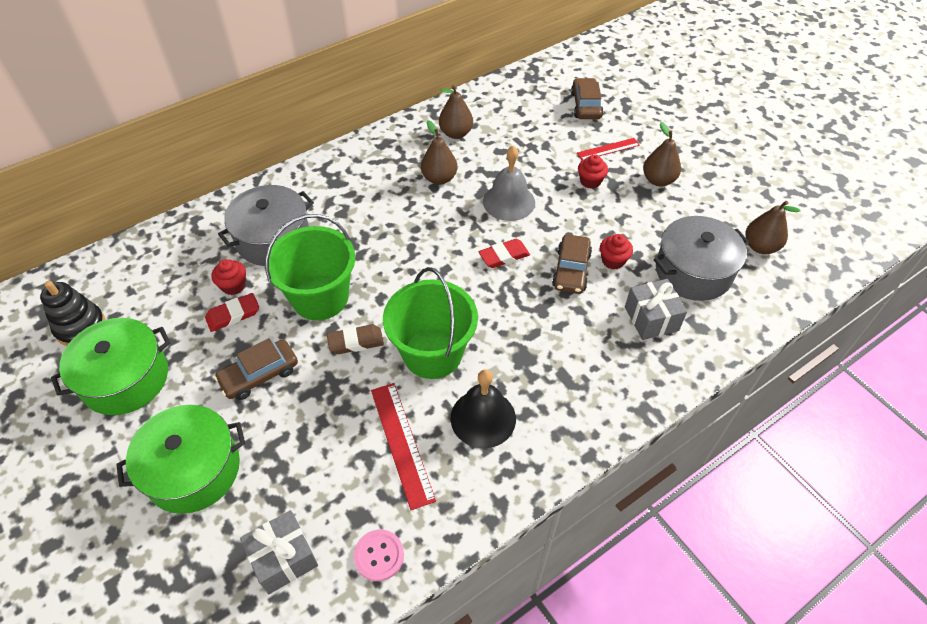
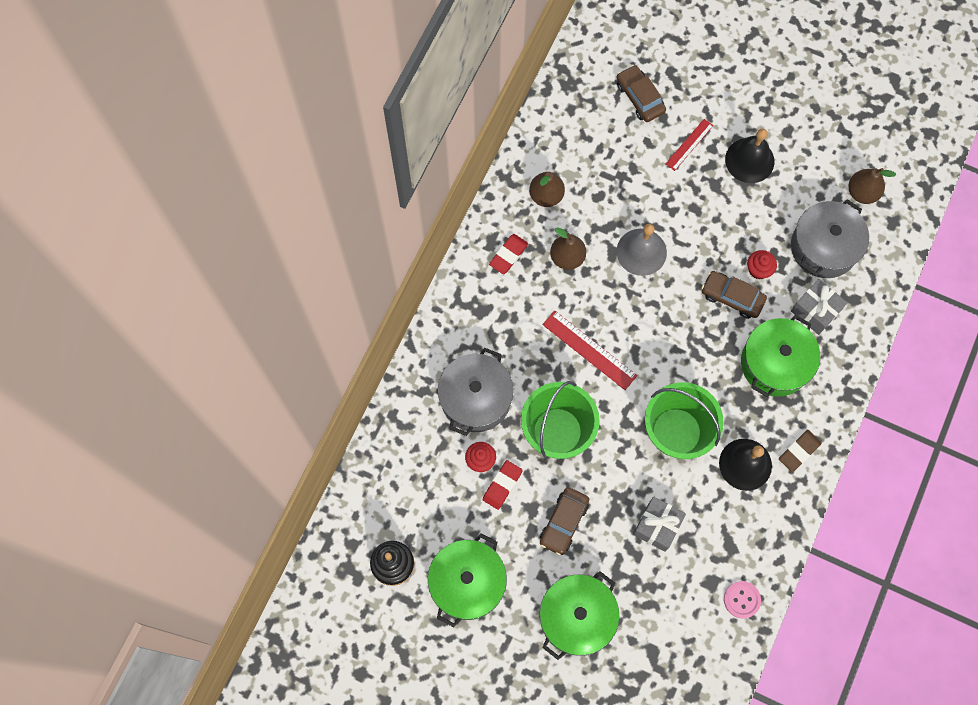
camera: 30 degrees left, 20 degrees up
grey gift [240,510,318,594] -> grey gift moved to [633,497,686,552]
brown eraser [327,324,384,354] -> brown eraser moved to [779,430,821,472]
red ruler [371,383,436,510] -> red ruler moved to [542,311,637,390]
red eraser [479,239,530,268] -> red eraser moved to [489,234,529,274]
brown car [552,234,592,294] -> brown car turned 135 degrees clockwise [701,271,767,319]
red cupcake [578,154,608,189] -> none
brown pear [643,122,681,187] -> black bell [725,128,774,183]
none -> green pot [741,315,820,397]

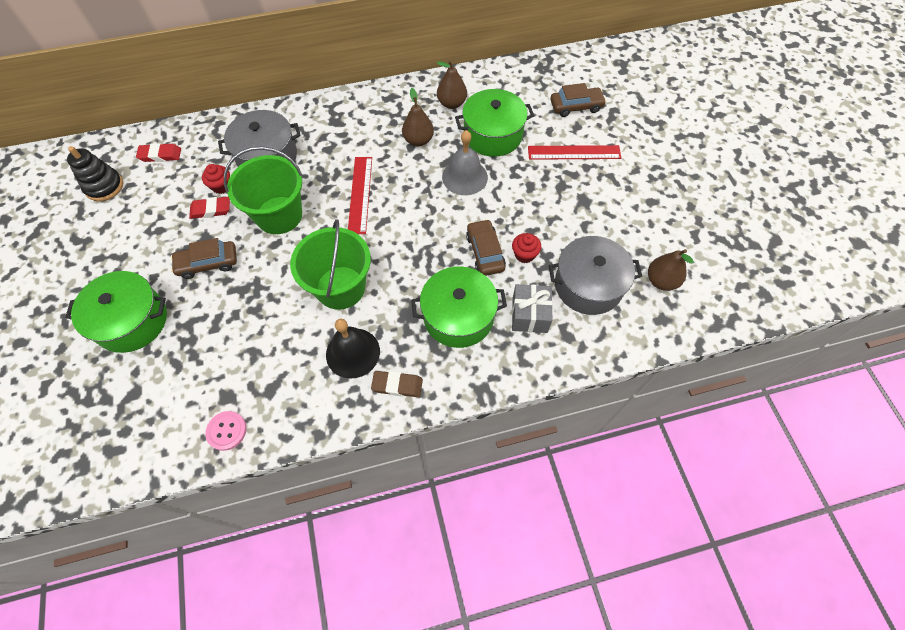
camera: 50 degrees right, 10 degrees down
green pot [428,533,507,627] -> green pot moved to [455,89,534,157]
red eraser [489,234,529,274] -> red eraser moved to [136,143,181,162]
brown car [616,65,666,122] -> brown car turned 60 degrees clockwise [550,83,606,117]
grey gift [633,497,686,552] -> none
red ruler [666,119,713,171] -> red ruler [528,145,621,160], size x1.57
black bell [725,128,774,183] -> none

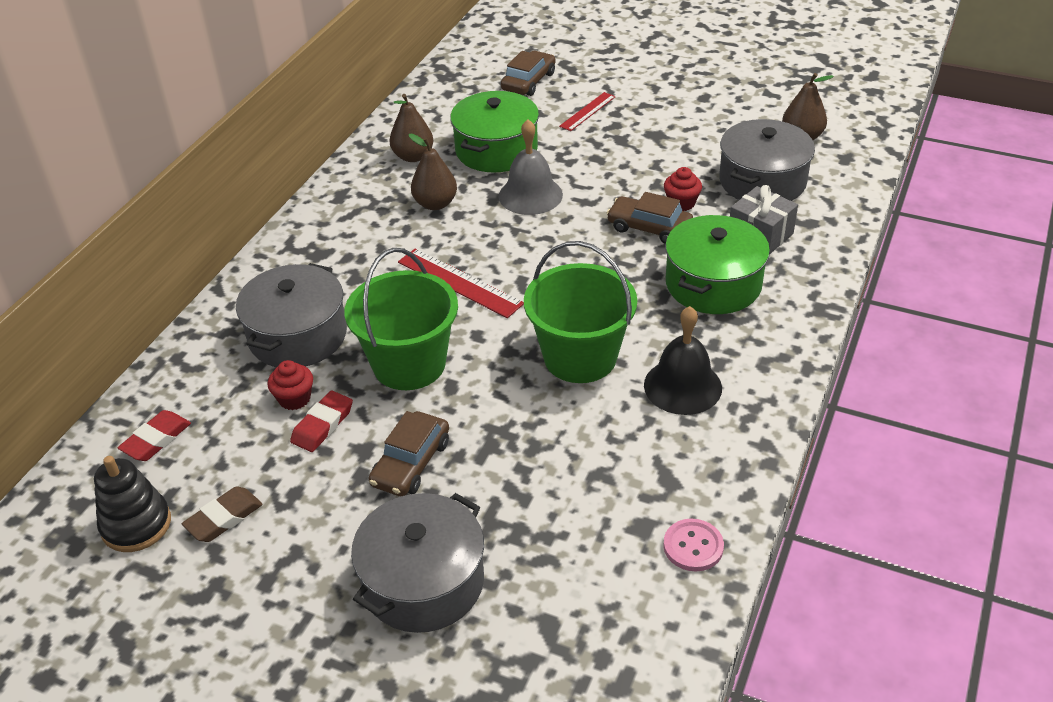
camera: 50 degrees left, 20 degrees down
green pot [65,271,167,353] -> grey pot [351,493,484,633]
brown eraser [371,371,423,397] -> brown eraser moved to [182,487,263,542]
red ruler [528,145,621,160] -> red ruler [559,92,616,131], size x0.64

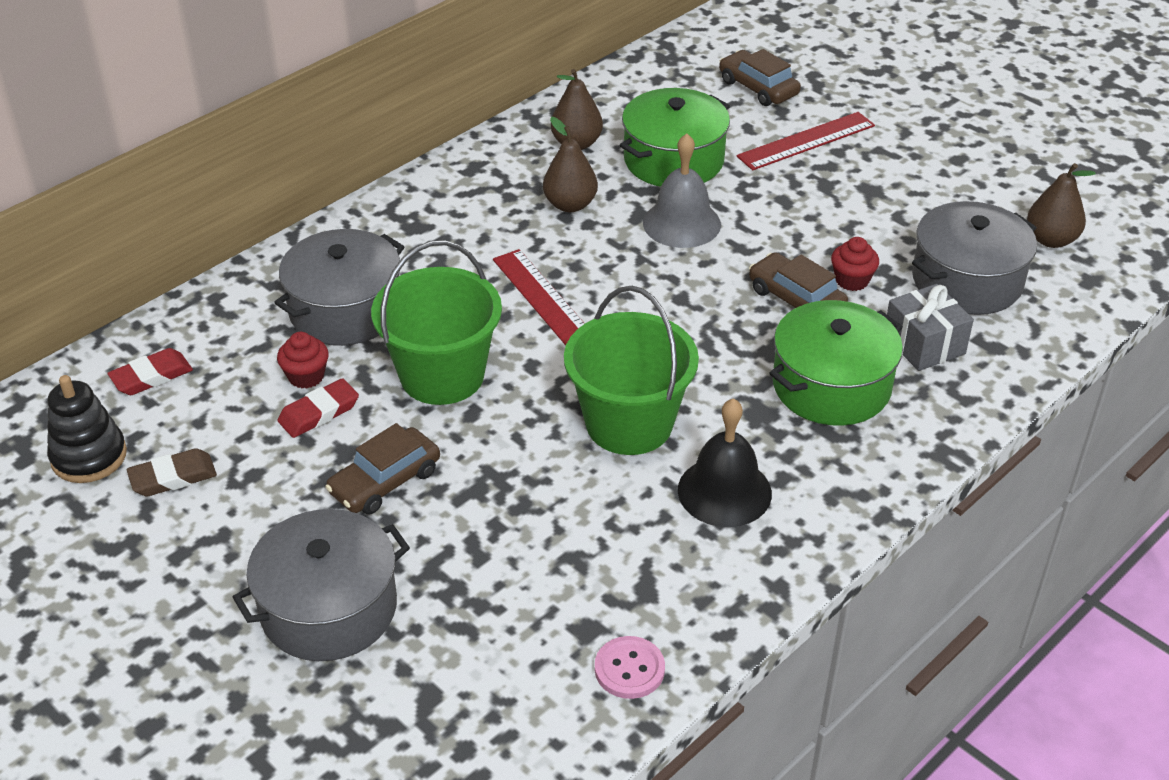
camera: 20 degrees right, 0 degrees up
brown car [501,51,556,96] -> brown car turned 90 degrees counterclockwise [719,49,801,106]
red ruler [559,92,616,131] -> red ruler [737,112,875,170], size x1.57

